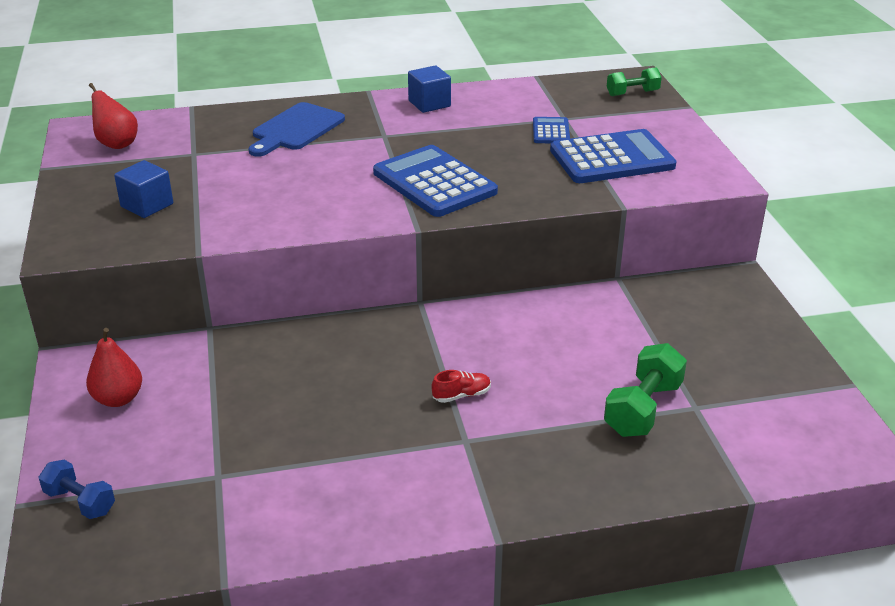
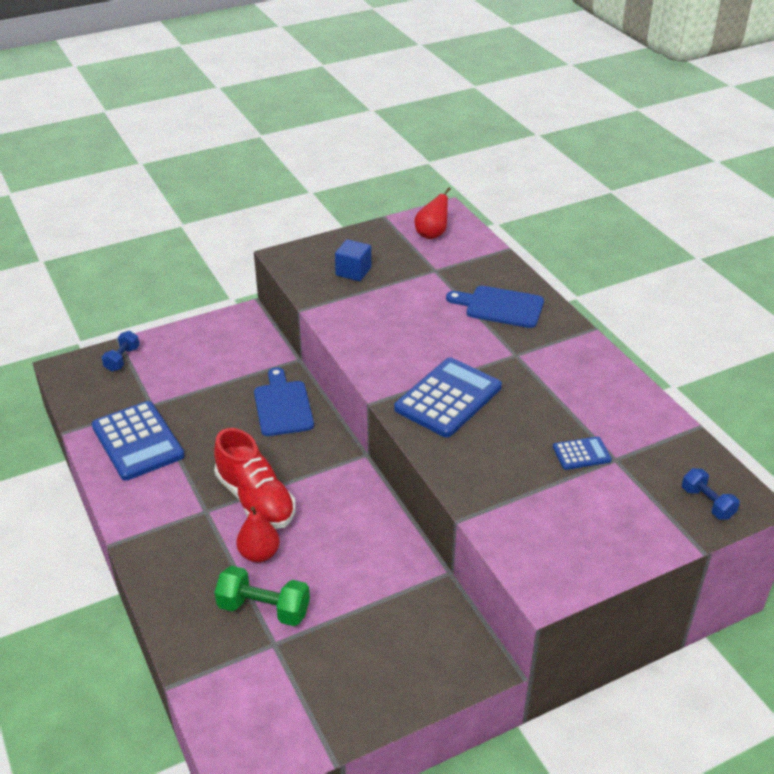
camera: 75 degrees right, 5 degrees up
red pear [86,328,142,407] -> red pear moved to [236,507,280,562]
blue cube [408,65,451,113] -> none
red shoe [431,370,491,403] -> red shoe [214,428,296,529], size x2.47
blue calculator [550,129,677,183] -> blue calculator moved to [92,401,185,481]
green dumbbell [607,67,662,96] -> blue dumbbell [682,468,740,520]
none -> blue cutting board [254,367,314,436]

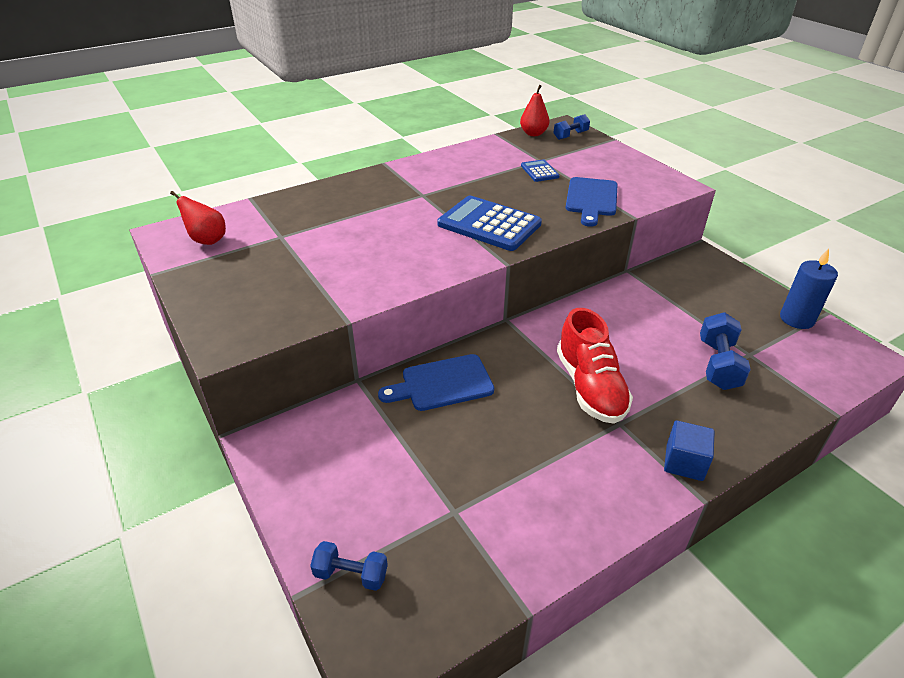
camera: 95 degrees left, 0 degrees up
blue calculator [92,401,185,481] -> none
red shoe [214,428,296,529] -> red shoe turned 120 degrees clockwise [557,308,633,424]
green dumbbell [215,566,310,626] -> blue dumbbell [700,312,751,390]
red pear [236,507,280,562] -> red pear moved to [520,85,550,136]
blue cube [335,239,371,281] -> blue cube moved to [664,421,715,481]
blue cutting board [446,286,544,328] -> blue cutting board moved to [566,177,618,227]
none -> blue candle [780,249,838,329]

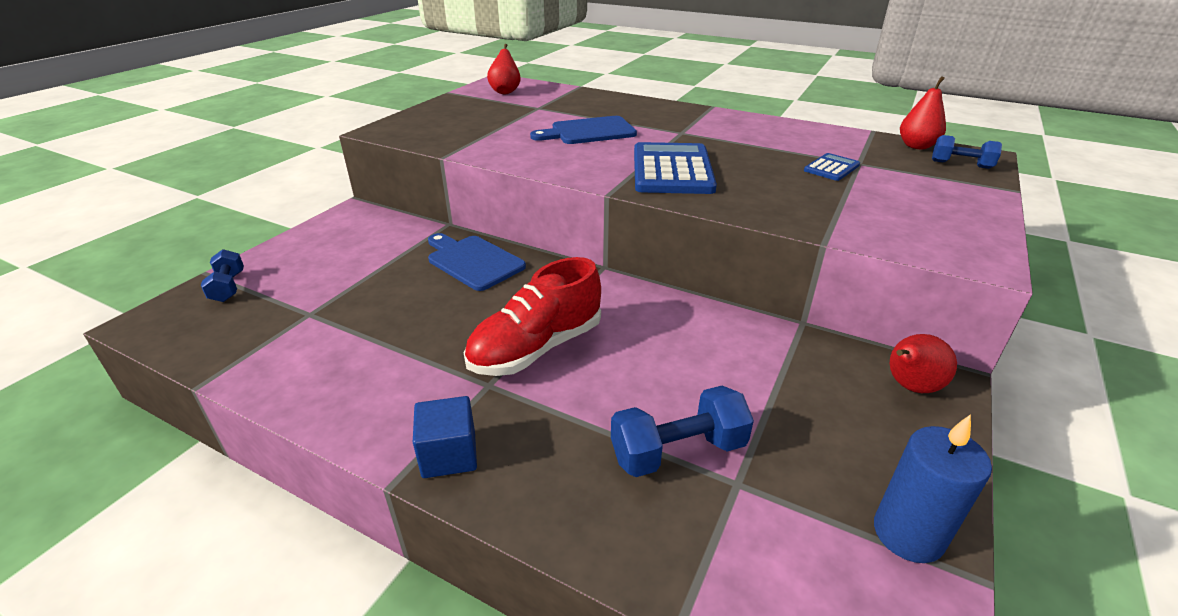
camera: 60 degrees right, 5 degrees down
blue cutting board [566,177,618,227] -> blue cutting board moved to [530,116,637,144]
none -> red pear [890,334,957,393]

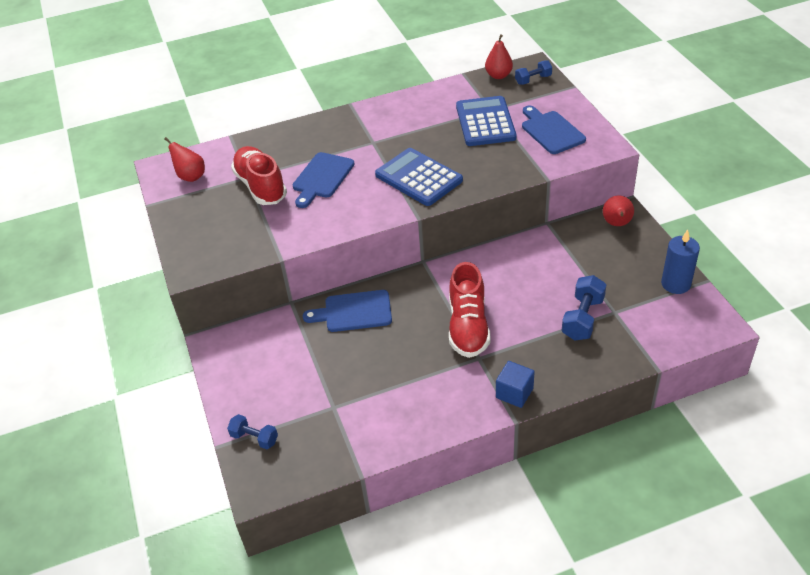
camera: 45 degrees left, 10 degrees up
blue calculator [804,153,860,181] -> blue calculator [456,96,516,146], size x2.04
none -> red shoe [231,146,287,205]
none -> blue cutting board [522,106,586,154]

